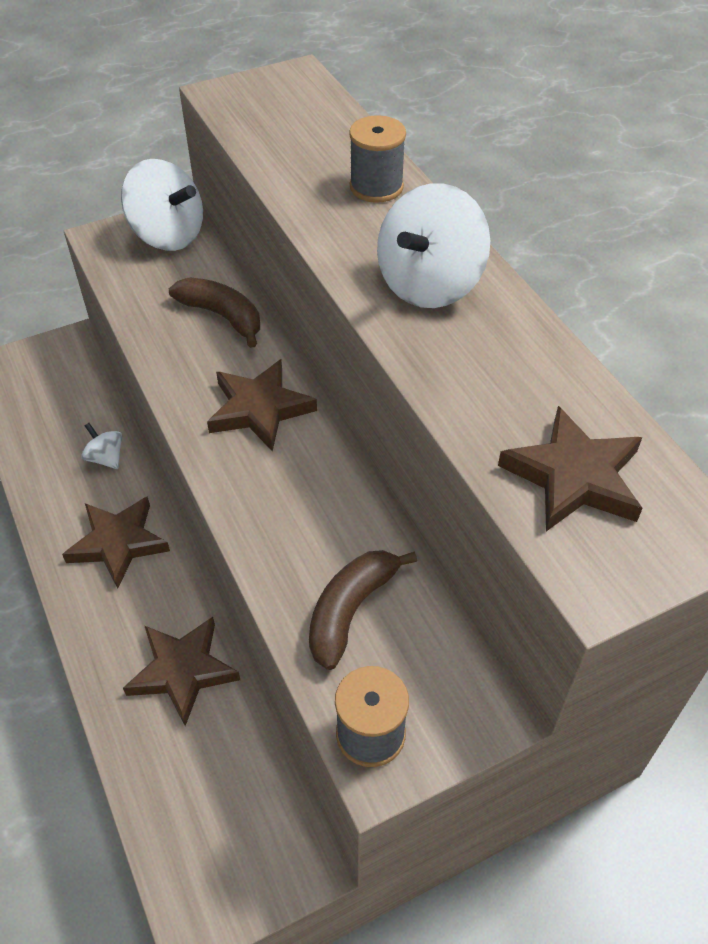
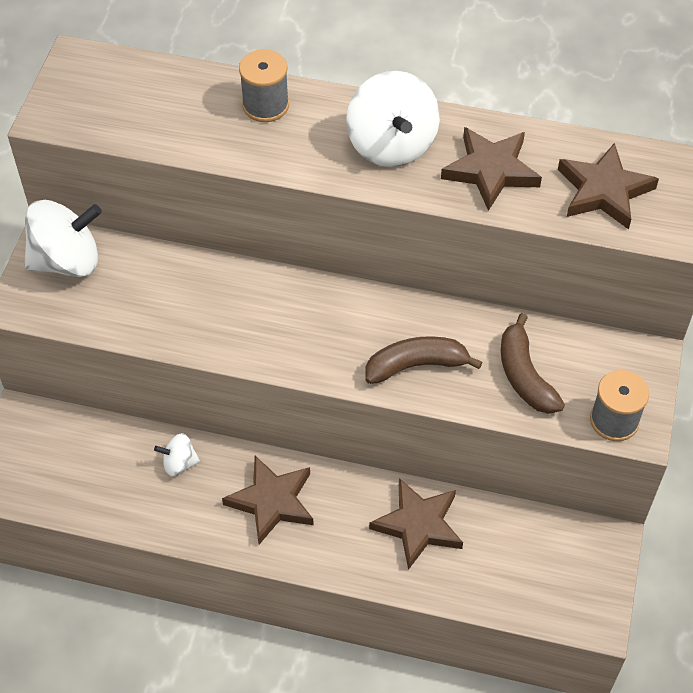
camera: 50 degrees left, 5 degrees up
brown banana [169,278,260,348] -> brown banana moved to [365,336,482,384]
brown star [207,359,317,452] -> brown star moved to [441,127,542,211]

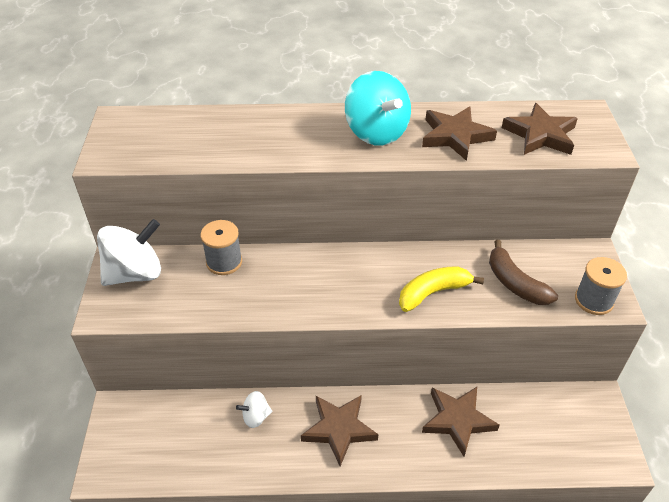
camera: 15 degrees left, 10 degrees down
grey spool [239,49,289,122] -> grey spool moved to [200,220,242,275]
white spinning top [346,71,440,167] -> turquoise spinning top [345,71,411,146]
brown banana [365,336,482,384] -> yellow banana [399,267,484,312]

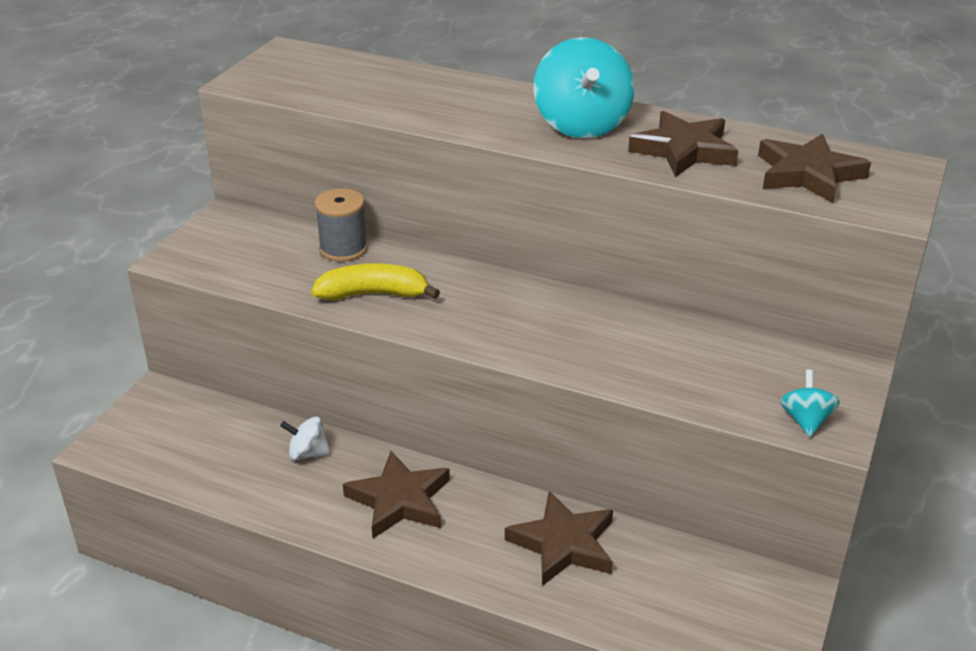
camera: 25 degrees right, 10 degrees down
white spinning top [97,219,161,286] -> none
yellow banana [399,267,484,312] -> yellow banana moved to [311,263,440,300]
brown banana [489,240,558,305] -> none
grey spool [575,257,627,315] -> turquoise spinning top [780,370,840,437]

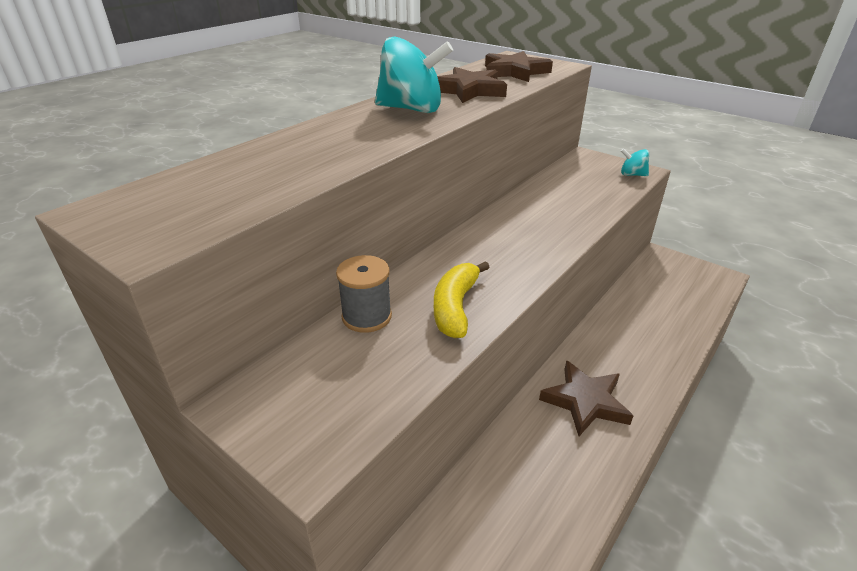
camera: 75 degrees left, 0 degrees up
white spinning top [280,417,331,460] -> none
brown star [505,491,613,586] -> none

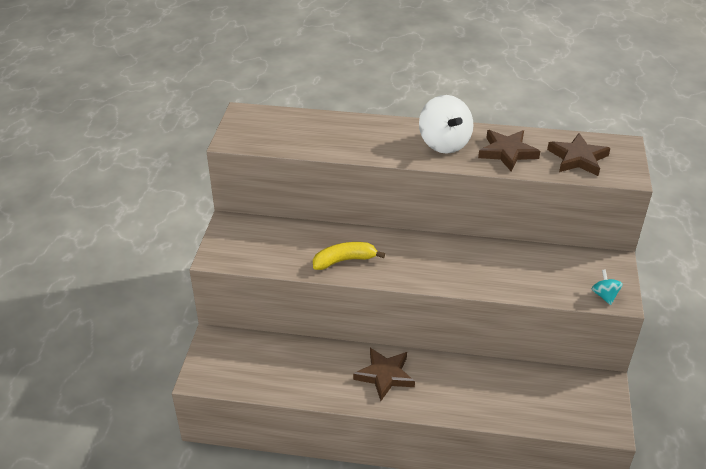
camera: 60 degrees right, 5 degrees up
grey spool [336,255,392,333] -> none
turquoise spinning top [375,36,453,113] -> white spinning top [419,95,474,154]

